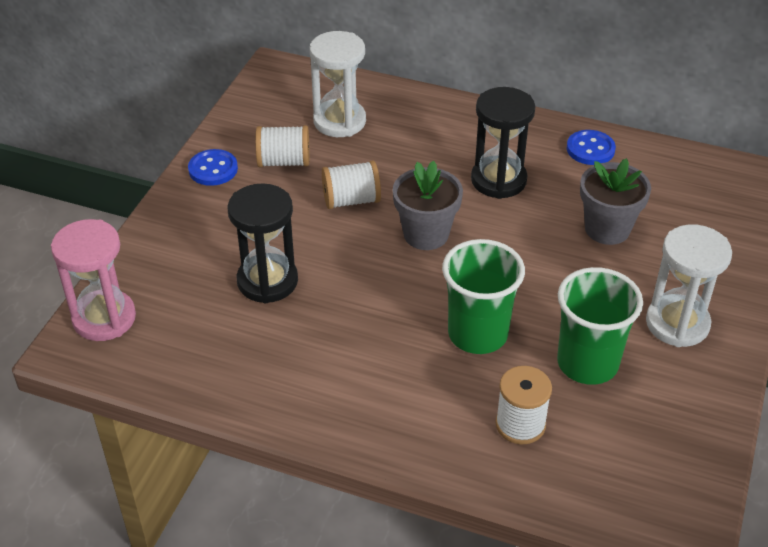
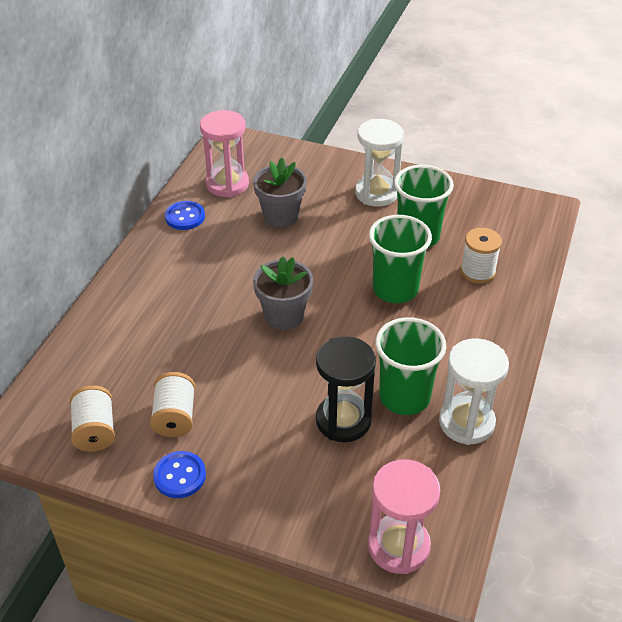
camera: 90 degrees left, 0 degrees up
white hourglass [310,31,366,137] -> white hourglass moved to [439,338,509,445]
white spool [322,160,381,209] -> white spool moved to [70,385,115,452]
black hourglass [471,87,536,199] -> none
none -> pink hourglass [200,110,249,197]
none -> green cup [375,317,446,415]

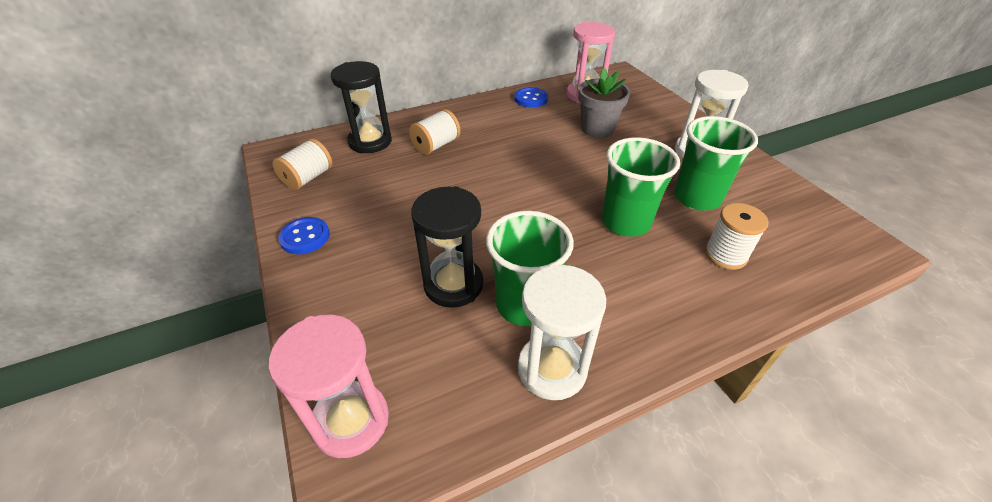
camera: 45 degrees right, 0 degrees up
white spool [150,372,195,437] -> white spool moved to [409,109,460,155]
grey flower pot [253,256,313,330] -> none
none -> black hourglass [331,61,392,153]

